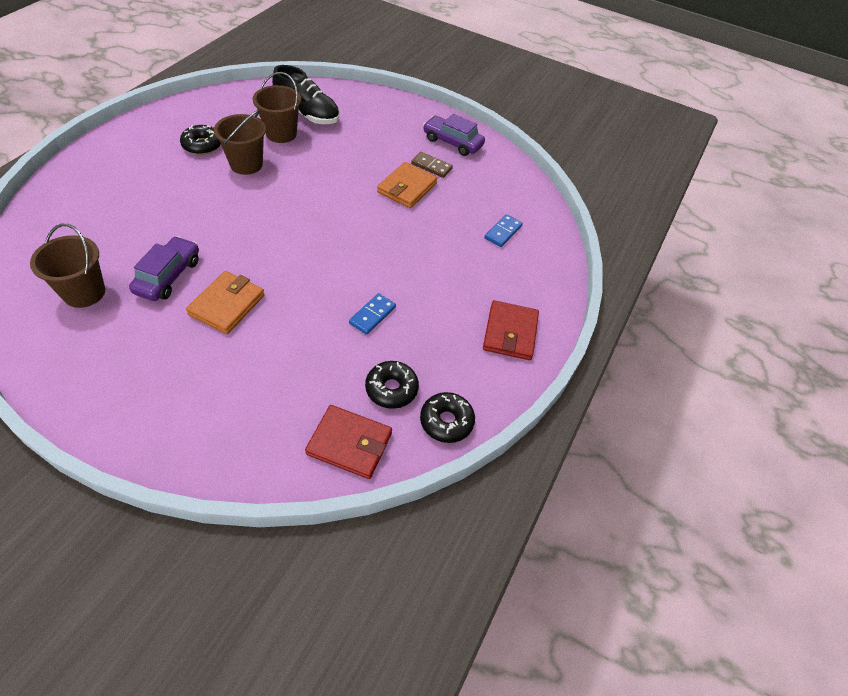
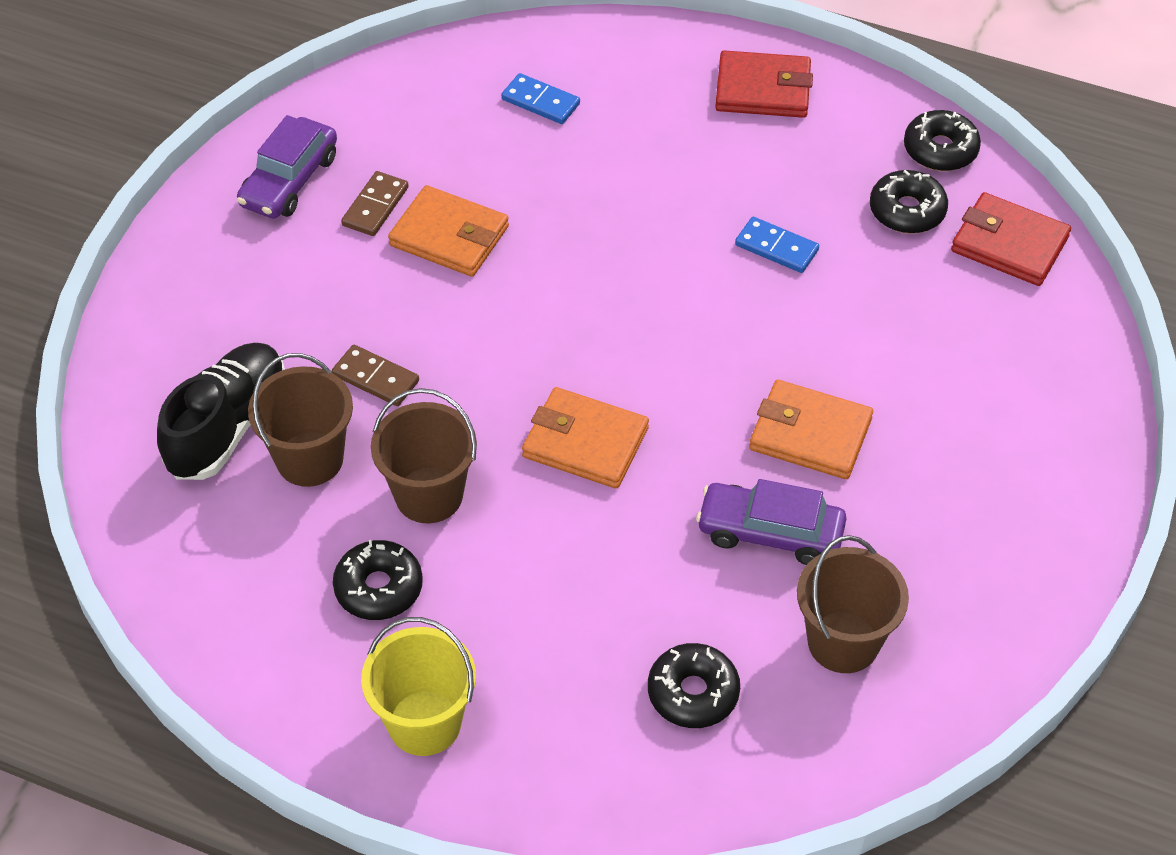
camera: 90 degrees left, 0 degrees up
red wallet [305,405,392,479] -> red wallet turned 75 degrees counterclockwise [951,192,1071,286]
none -> brown domino [332,345,419,406]
none -> yellow bucket [361,617,476,756]
none -> orange wallet [522,387,649,489]
none -> black donut [648,643,740,728]

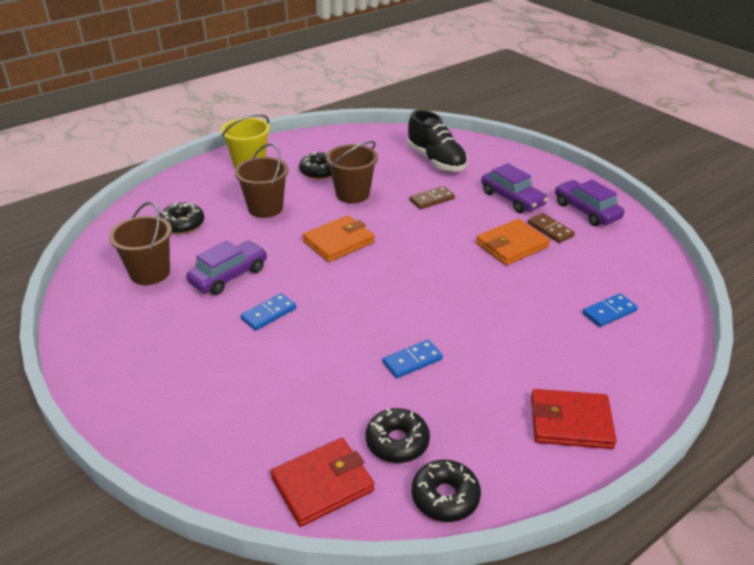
camera: 120 degrees right, 15 degrees down
brown bucket [248,353,353,487] -> brown bucket moved to [234,143,289,218]
red wallet [715,50,813,118] -> red wallet turned 60 degrees clockwise [531,389,617,449]
orange wallet [749,380,873,479] -> blue domino [241,293,296,331]
none -> purple car [481,163,548,213]

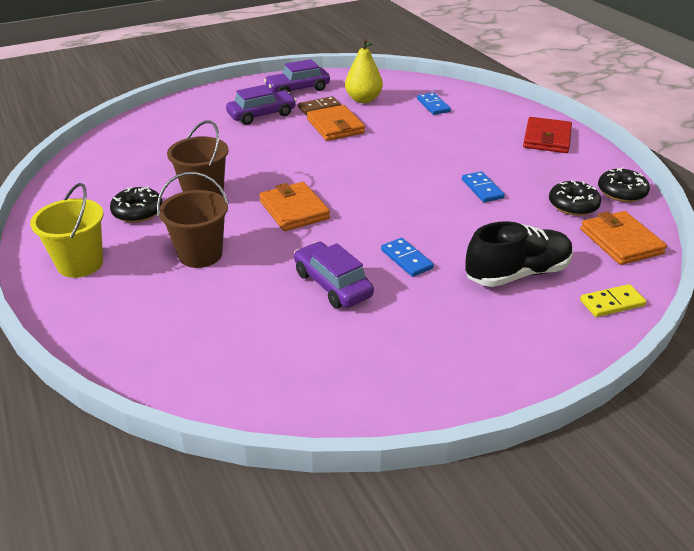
camera: 80 degrees left, 0 degrees up
brown bucket [109,202,172,285] -> none
black donut [159,202,204,234] -> none
red wallet [271,438,375,527] -> orange wallet [581,211,667,265]
black shoe [407,110,468,172] -> black shoe moved to [465,221,573,287]
brown domino [409,186,455,209] -> none
none -> yellow pear [345,39,383,103]
none -> yellow domino [580,284,647,317]

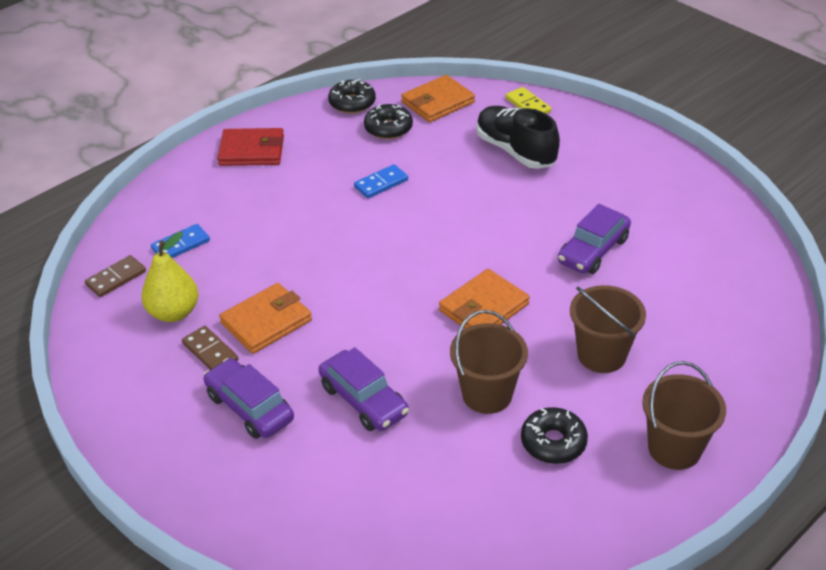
camera: 105 degrees left, 5 degrees up
yellow bucket [30,183,103,278] -> brown bucket [642,361,726,470]
purple car [264,59,330,93] -> purple car moved to [319,347,409,431]
blue domino [381,238,434,277] -> none
none -> brown domino [85,255,146,297]

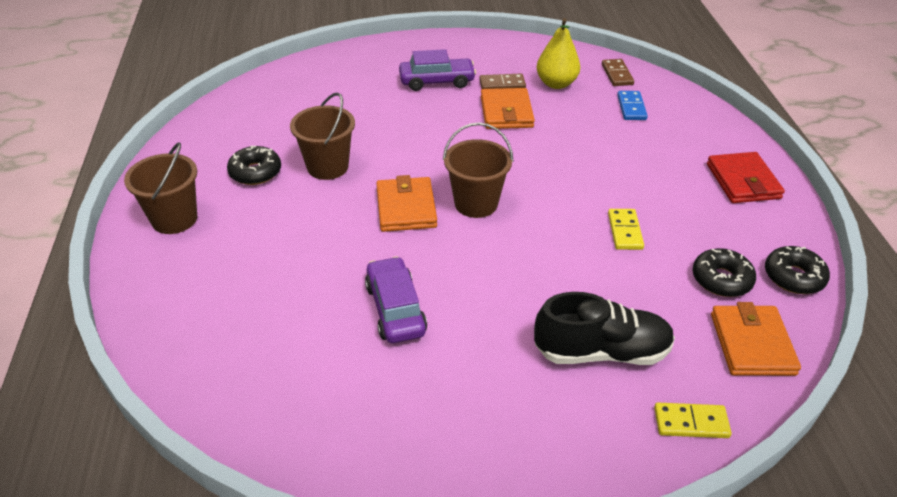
camera: 125 degrees right, 0 degrees up
red wallet [217,128,284,166] -> red wallet turned 45 degrees counterclockwise [707,152,785,203]
purple car [319,347,409,431] -> none
blue domino [354,164,408,198] -> yellow domino [608,209,644,250]
brown bucket [570,285,646,373] -> brown bucket moved to [443,122,514,218]

